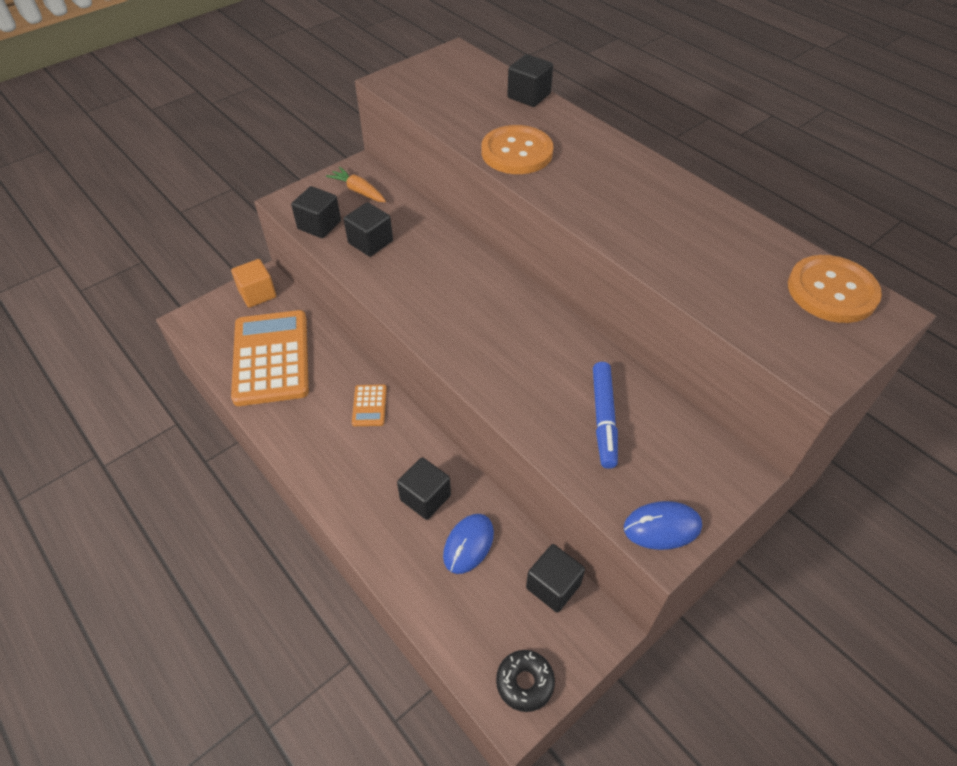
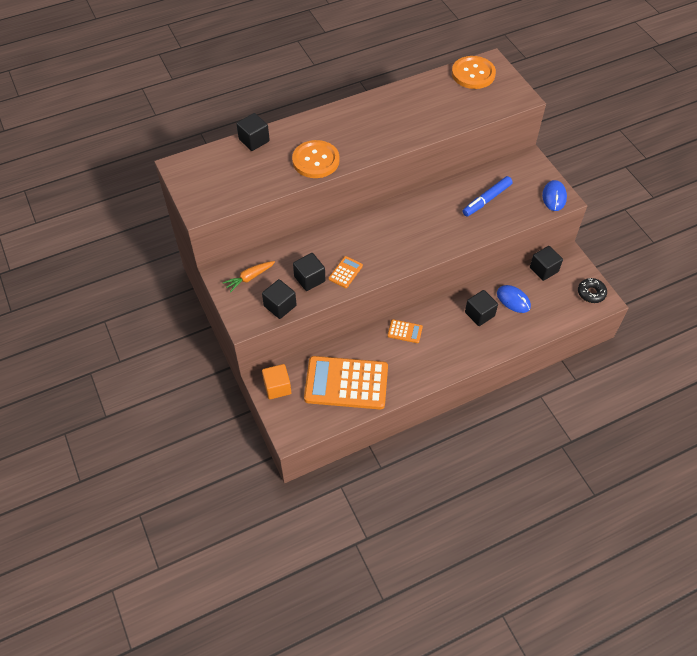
camera: 75 degrees left, 5 degrees up
blue marker [593,362,618,469] -> blue marker turned 120 degrees clockwise [462,176,513,217]
none -> orange calculator [329,256,363,288]

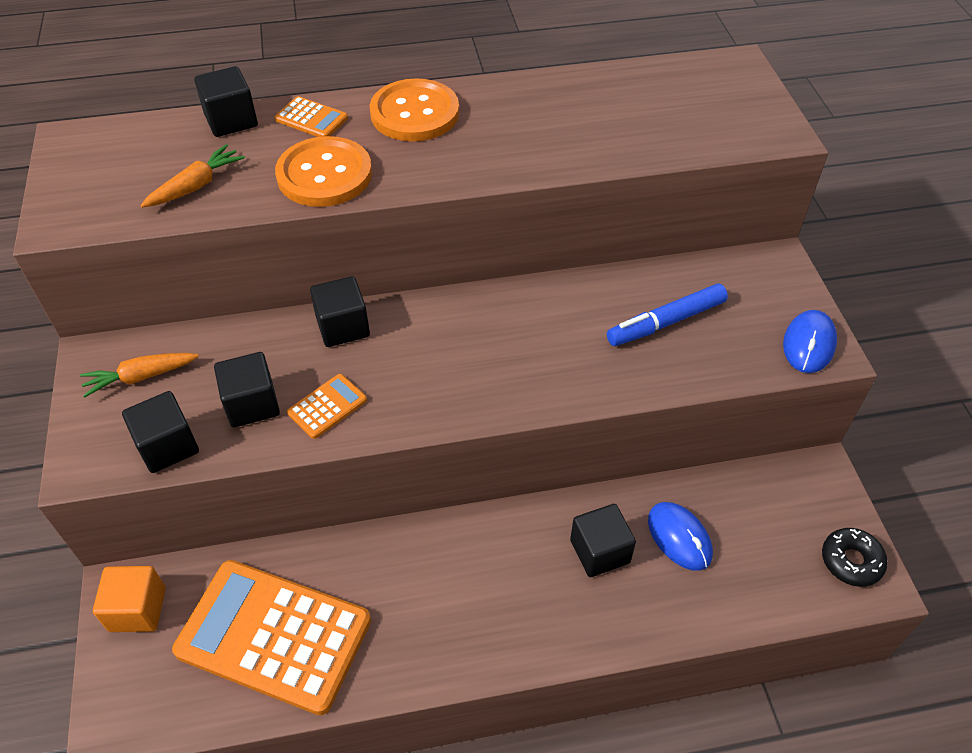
camera: 15 degrees right, 5 degrees down
orange calculator [387,319,423,343] -> orange calculator moved to [275,96,348,137]
orange button [452,56,496,89] -> orange button moved to [370,78,459,141]
black cube [530,246,563,281] -> black cube moved to [310,276,370,347]
none -> orange carrot [140,144,245,208]

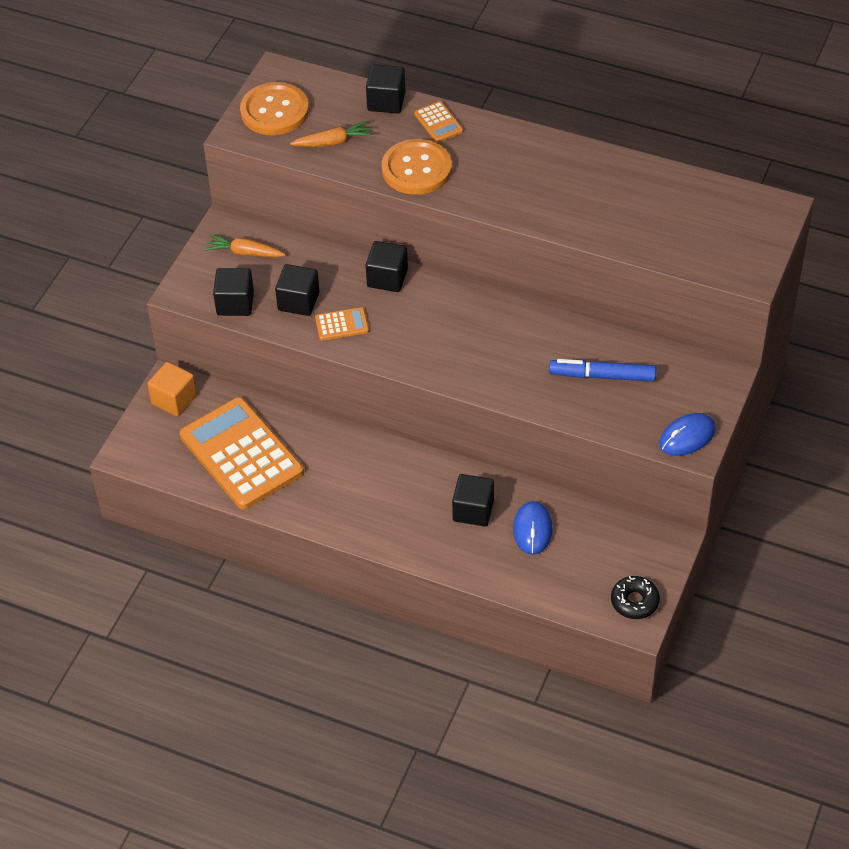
camera: 35 degrees right, 0 degrees up
orange button [370,78,459,141] -> orange button moved to [240,82,309,135]

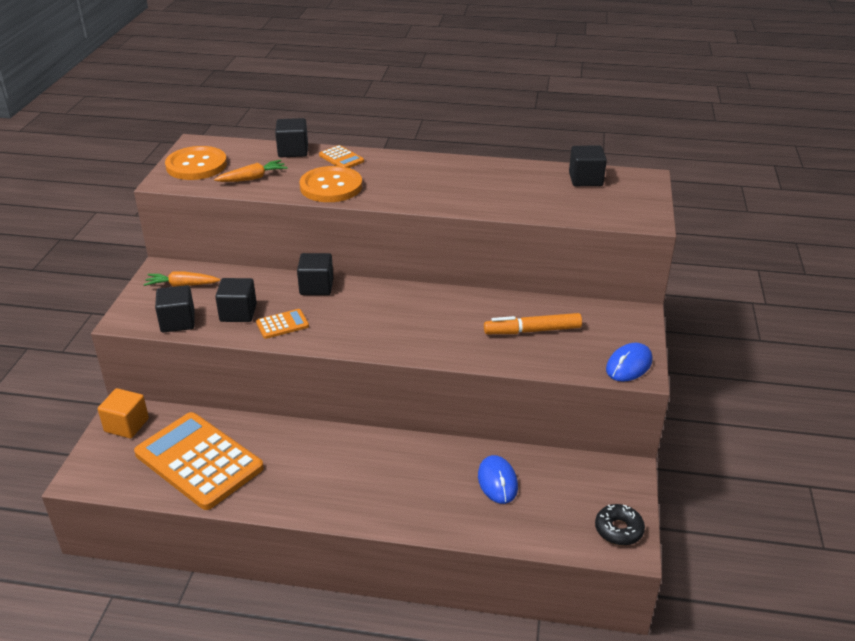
camera: 15 degrees left, 15 degrees down
black cube [452,474,494,526] -> black cube moved to [569,146,607,186]
blue marker [549,359,656,382] -> orange marker [484,313,582,334]

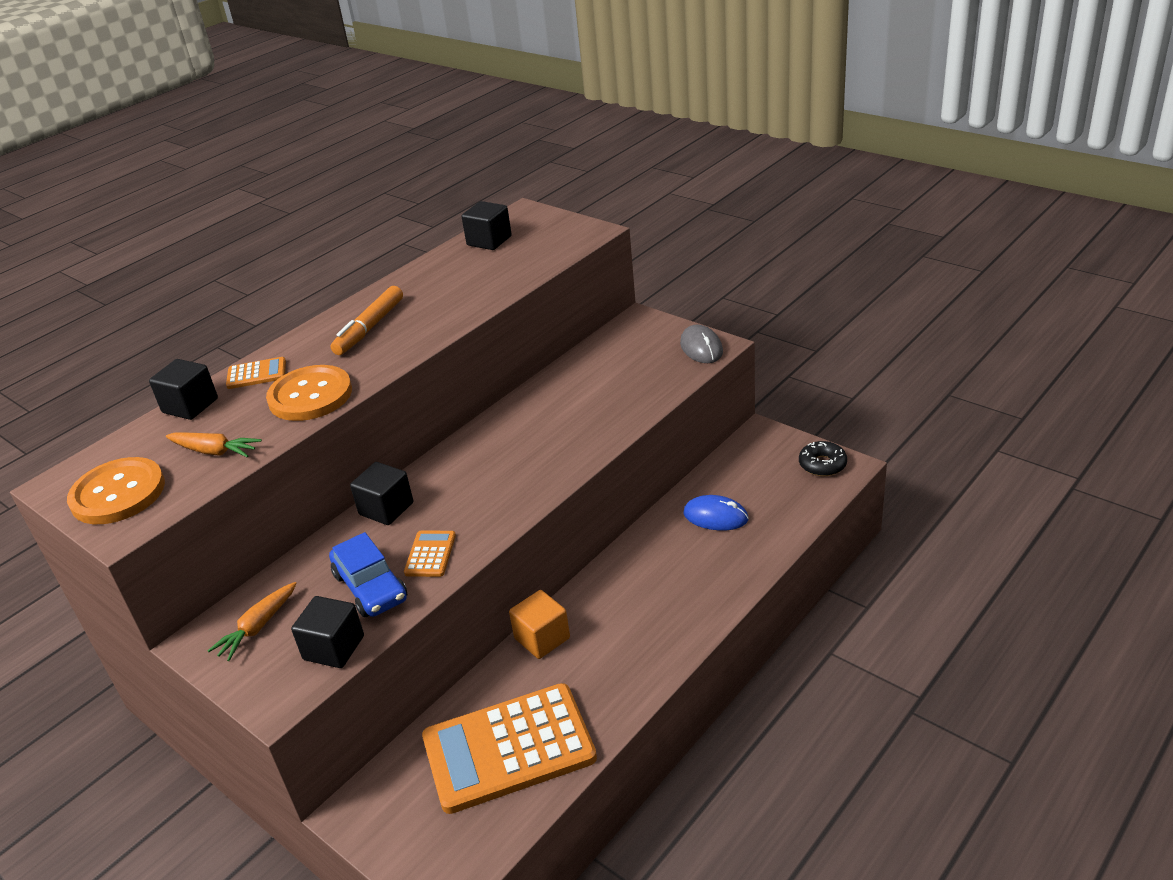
camera: 55 degrees left, 0 degrees up
orange cube [98,388,149,438] -> orange cube moved to [509,590,570,659]
orange carrot [214,160,288,182] -> orange carrot turned 105 degrees clockwise [166,432,262,457]
black cube [215,278,257,322] -> blue car [329,532,407,617]
orange marker [484,313,582,334] -> orange marker moved to [331,286,403,355]
blue mouse [606,343,653,382] -> grey mouse [680,324,723,363]

